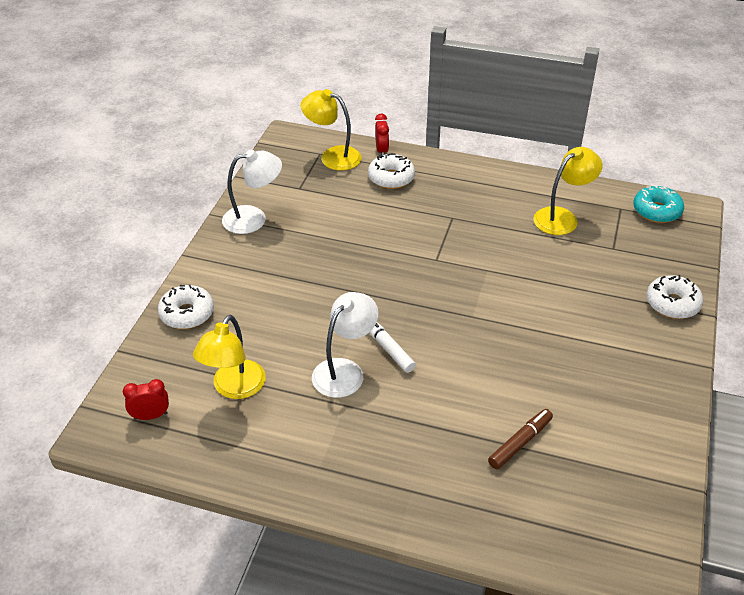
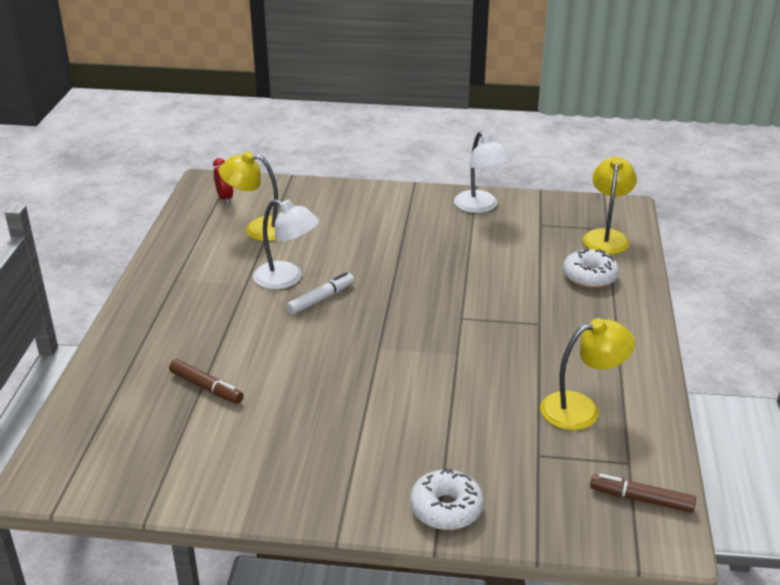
camera: 80 degrees right, 10 degrees down
white donut [158,285,214,329] -> none
red clock [375,114,389,155] -> none
yellow lamp [533,147,603,235] -> yellow lamp turned 60 degrees counterclockwise [540,318,635,430]
turquoise donut [633,185,684,223] -> brown marker [590,474,696,513]

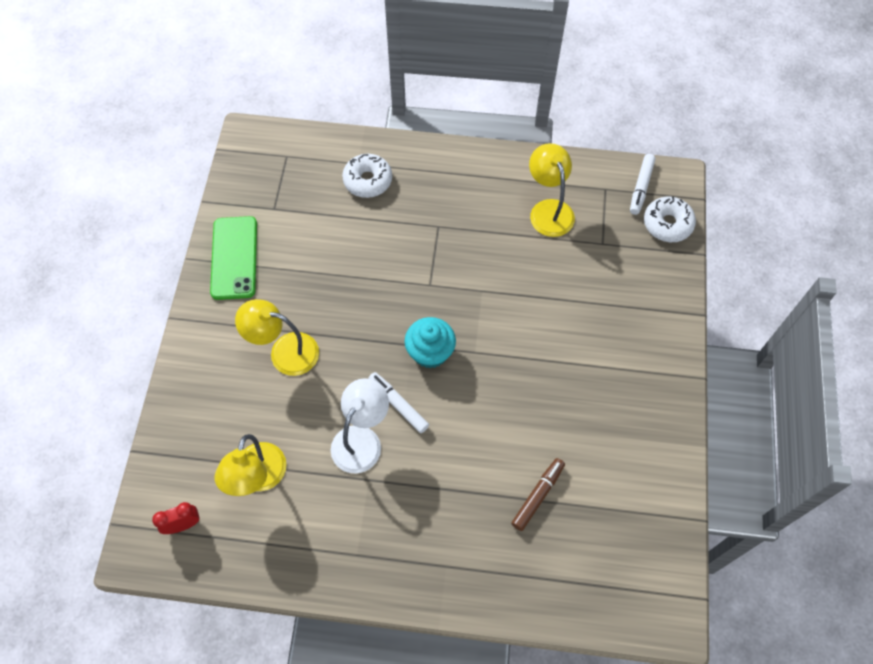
camera: 90 degrees left, 30 degrees up
white donut [410,468,484,530] -> white donut moved to [644,197,696,242]
white lamp [454,132,511,213] -> green phone [210,216,257,300]
yellow lamp [583,157,637,254] -> yellow lamp moved to [235,299,319,376]
brown marker [590,474,696,513] -> white marker [630,154,655,215]
none -> turquoise cupcake [405,317,456,369]

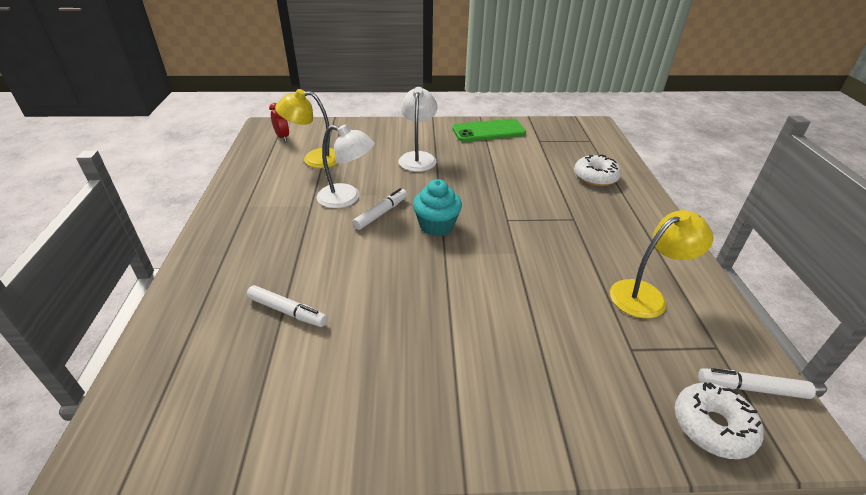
camera: 80 degrees right, 25 degrees down
yellow lamp [235,299,319,376] -> white lamp [398,87,438,172]
brown marker [511,458,565,531] -> white marker [247,285,327,327]

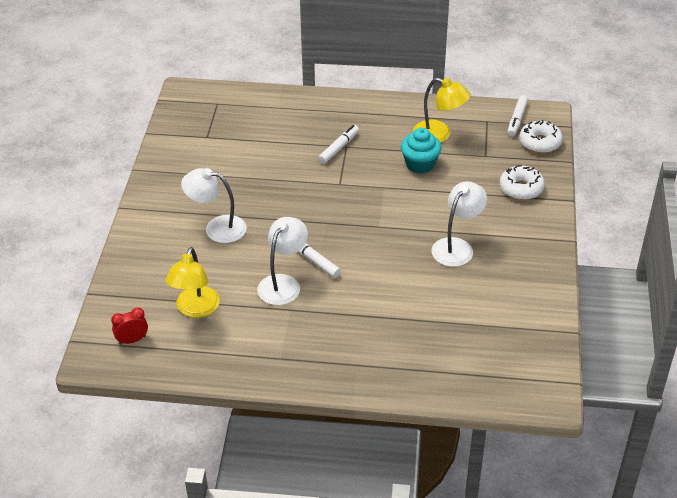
camera: 80 degrees left, 5 degrees up
white marker [247,285,327,327] -> white marker moved to [318,125,359,164]
turquoise cupcake [413,179,462,237] -> turquoise cupcake moved to [401,128,441,174]
green phone [452,119,526,142] -> none
white donut [574,155,621,186] -> white donut moved to [500,165,545,200]
yellow lamp [610,210,713,319] -> yellow lamp turned 135 degrees clockwise [413,78,471,143]
none -> white lamp [431,181,487,267]

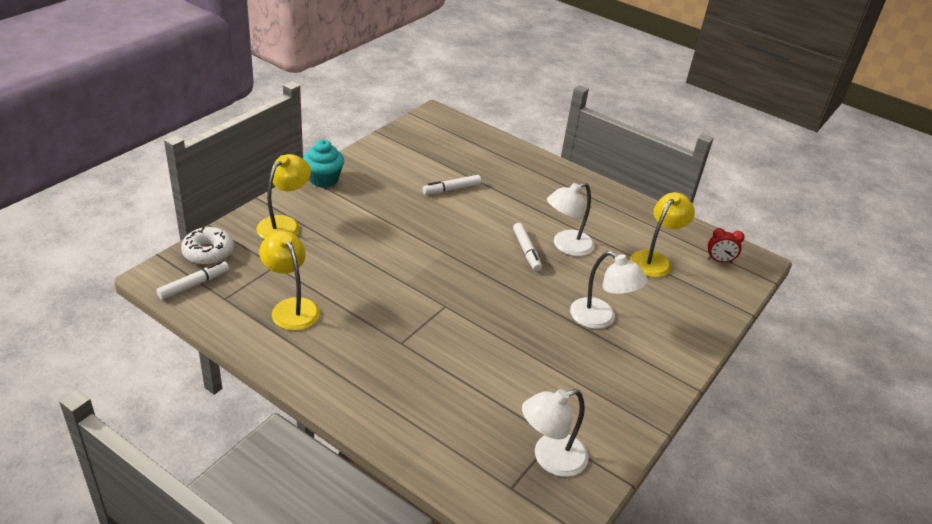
camera: 155 degrees left, 5 degrees down
white marker [318,125,359,164] -> white marker moved to [422,175,481,195]
turquoise cupcake [401,128,441,174] -> turquoise cupcake moved to [303,140,344,188]
white lamp [431,181,487,267] -> white lamp moved to [522,389,589,477]
white donut [500,165,545,200] -> yellow lamp [256,154,311,239]

